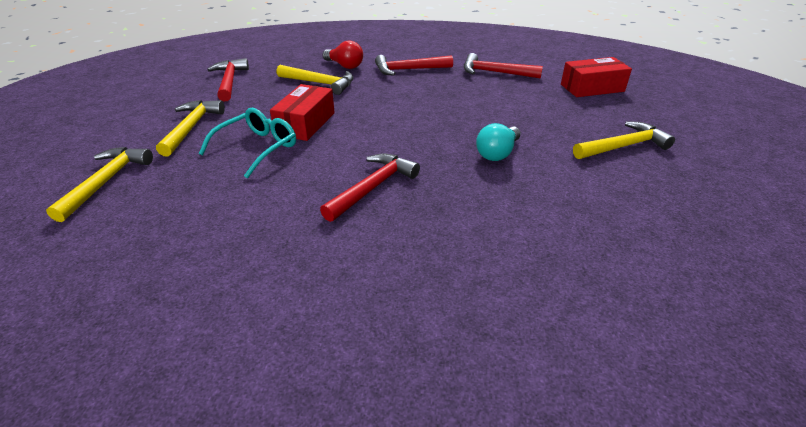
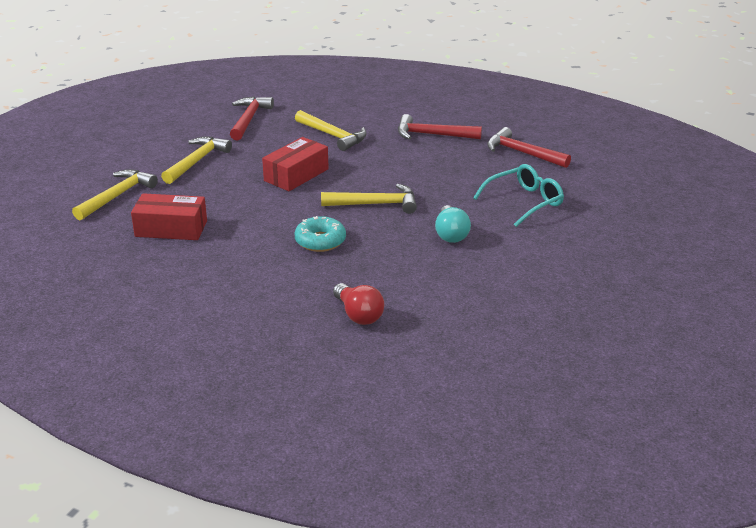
camera: 20 degrees right, 5 degrees down
turquoise glasses [199,108,296,179] -> turquoise glasses moved to [473,164,564,227]
red hammer [320,153,420,222] -> turquoise donut [294,216,346,252]
red light bulb [323,41,363,69] -> red light bulb moved to [333,283,384,325]
turquoise light bulb [476,123,521,161] -> turquoise light bulb turned 60 degrees counterclockwise [435,205,471,243]
red box [561,57,632,97] -> red box moved to [131,193,207,240]
yellow hammer [573,121,675,159] -> yellow hammer moved to [321,184,417,214]

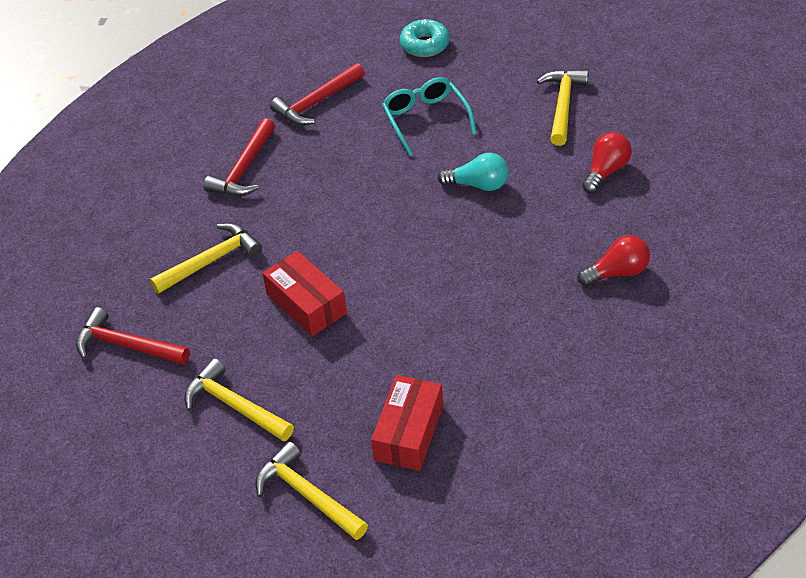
camera: 75 degrees left, 15 degrees up
turquoise donut [294,216,346,252] -> turquoise donut moved to [400,19,450,57]
yellow hammer [321,184,417,214] -> yellow hammer moved to [537,70,589,146]
none -> red light bulb [582,132,632,193]

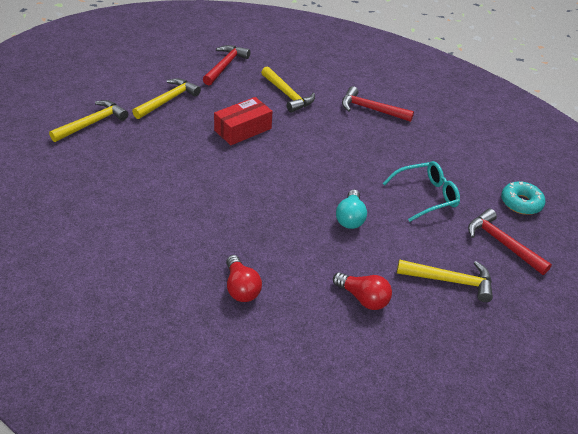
camera: 85 degrees right, 5 degrees down
red hammer [270,63,365,125] -> red hammer moved to [468,209,552,275]
red box [371,375,443,471] -> none

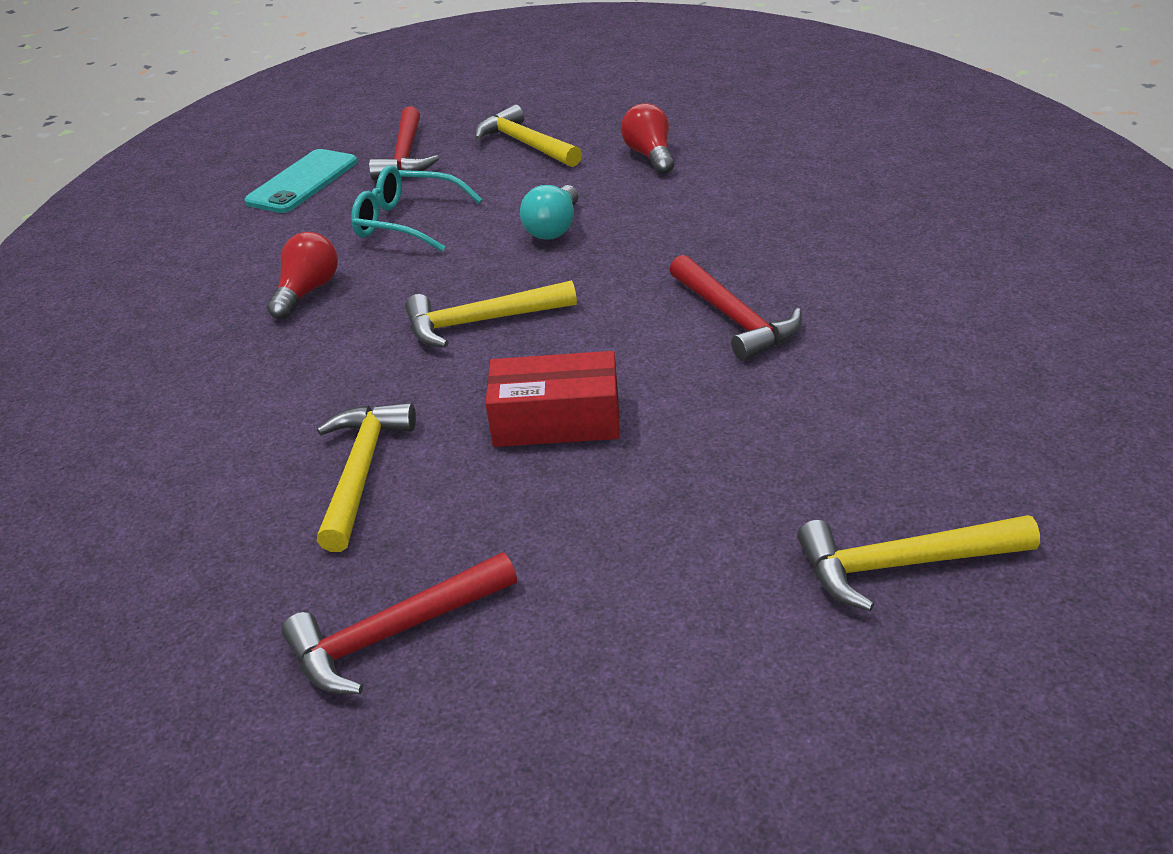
camera: 135 degrees left, 5 degrees down
yellow hammer [132,78,201,119] -> yellow hammer moved to [405,280,577,348]
red light bulb [226,255,262,302] -> red light bulb moved to [267,232,338,319]
turquoise light bulb [336,190,367,229] -> turquoise light bulb turned 150 degrees clockwise [520,185,579,240]
red hammer [342,86,414,122] -> red hammer moved to [670,255,802,361]
turquoise donut [501,181,546,215] -> turquoise phone [244,149,357,213]

